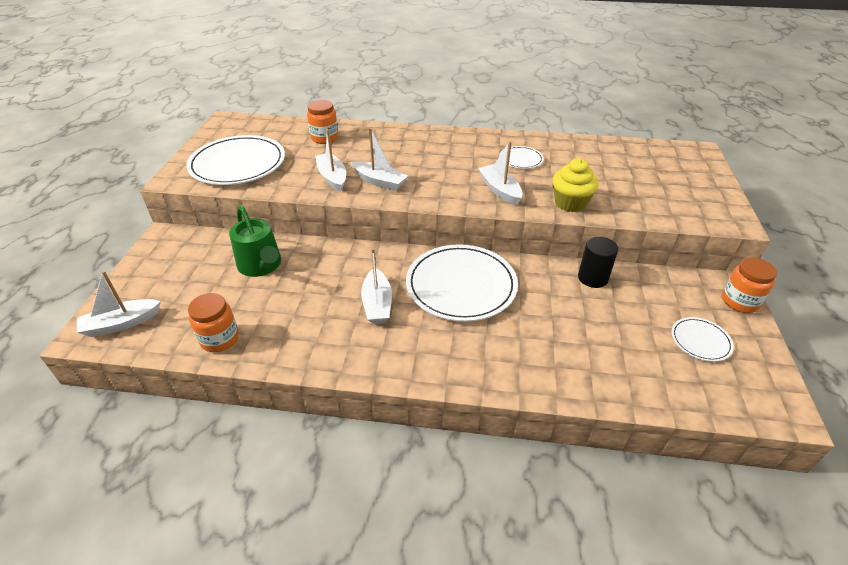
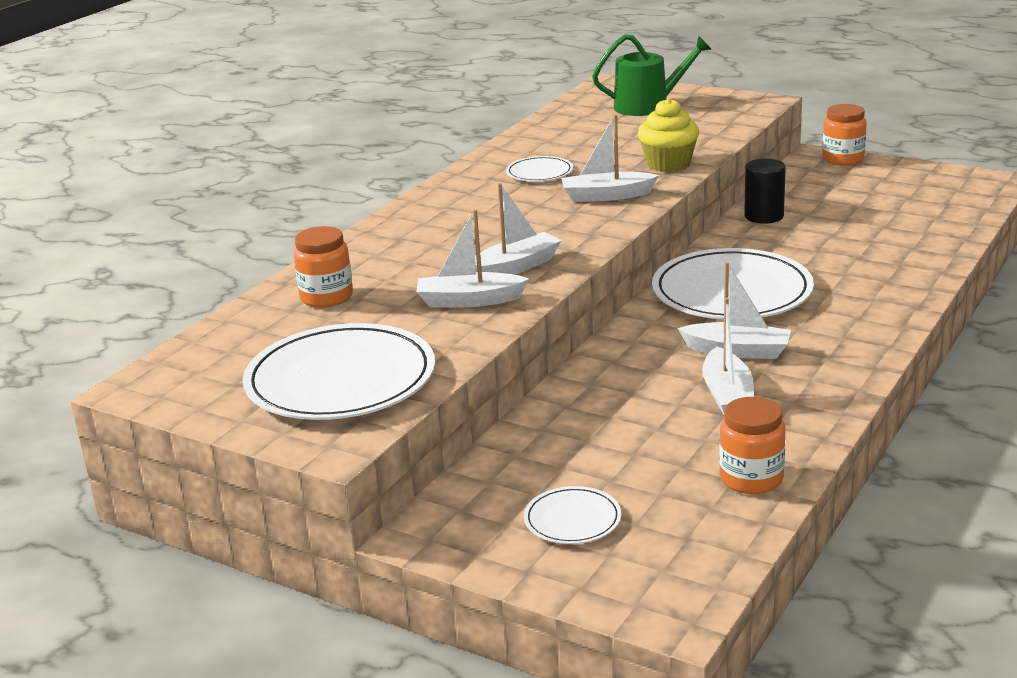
camera: 65 degrees left, 15 degrees down
white boat [77,271,161,337] -> white boat moved to [702,297,754,415]
green watering can [229,205,281,277] -> green watering can moved to [592,34,712,116]
white plate [671,317,734,362] -> white plate moved to [524,486,621,544]

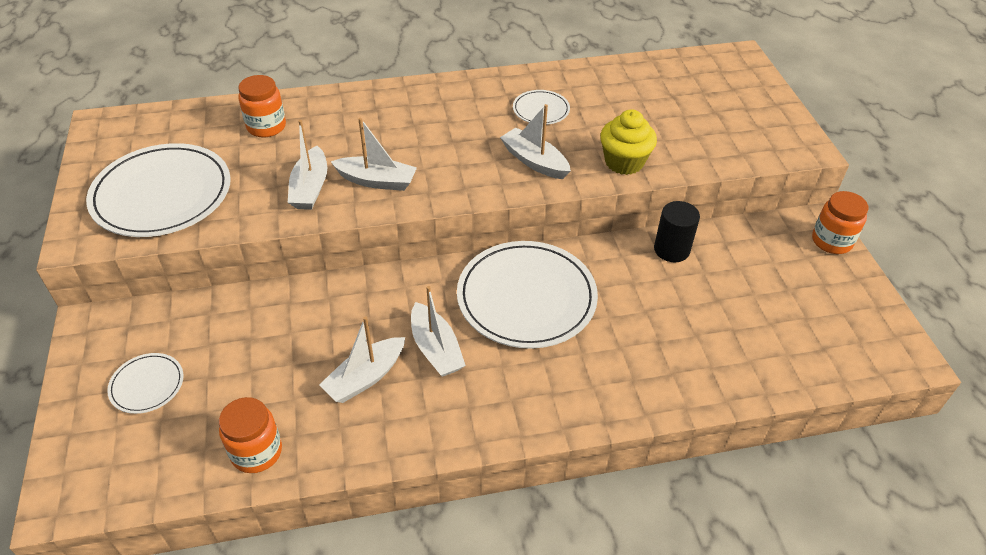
camera: 45 degrees right, 20 degrees up
white boat [417,209,529,307] -> white boat turned 135 degrees counterclockwise [288,120,327,210]
green watering can [592,34,712,116] -> none

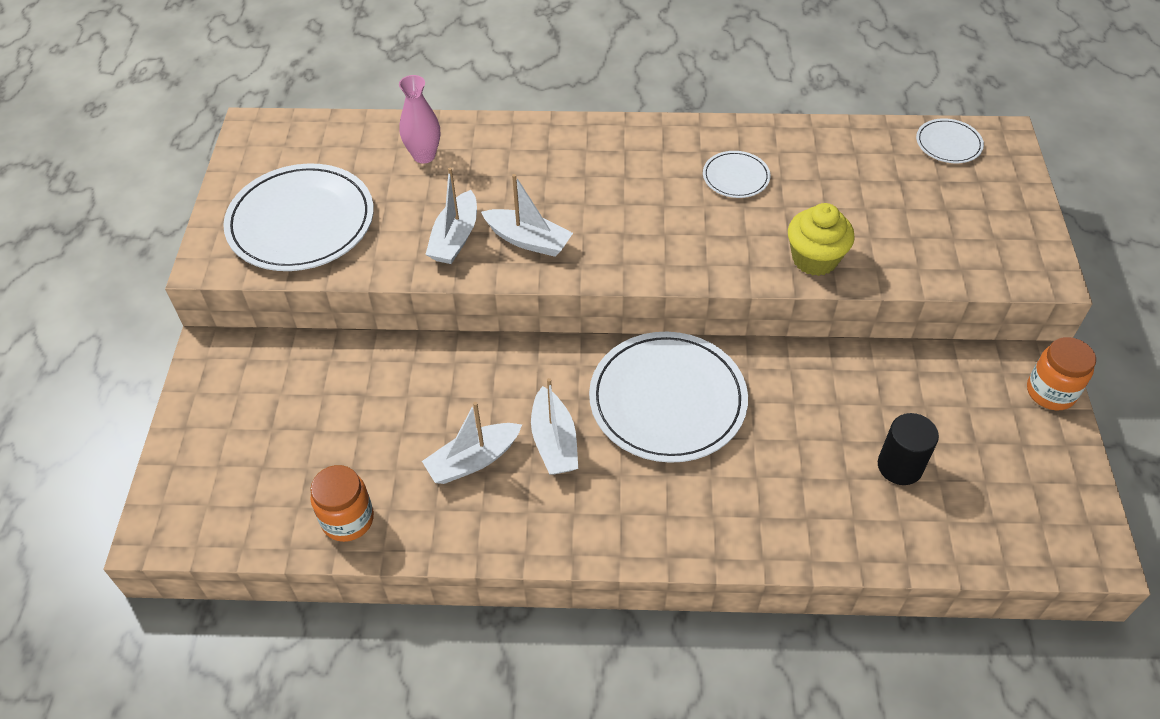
camera: 15 degrees right, 5 degrees up
white plate [107,353,184,414] -> white plate moved to [916,118,984,163]
orange jar [238,75,286,137] -> pink vase [399,75,440,164]
white boat [500,104,571,179] -> none
black cylinder [654,201,700,262] -> black cylinder moved to [878,413,939,485]

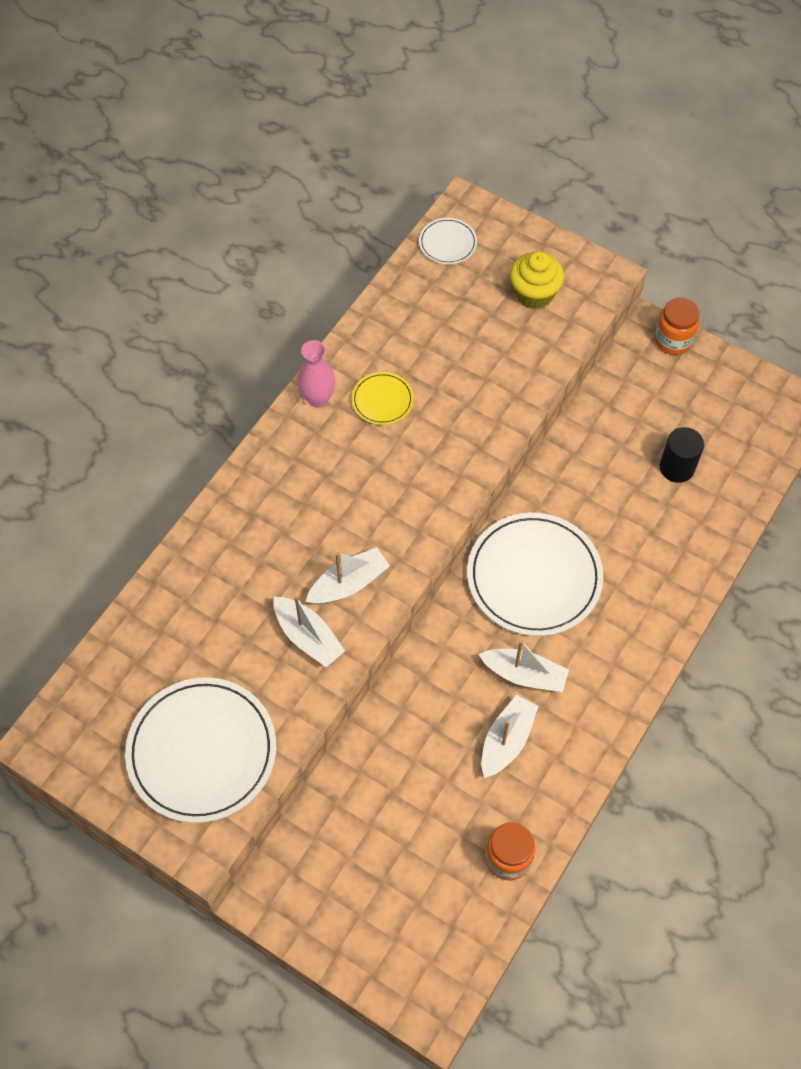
camera: 60 degrees left, 10 degrees up
pink vase [399,75,440,164] -> pink vase moved to [297,340,336,408]
white boat [422,402,522,484] -> white boat turned 150 degrees counterclockwise [482,695,539,778]
white plate [703,151,770,198] -> yellow plate [352,372,414,425]
yellow cupcake [788,203,855,276] -> yellow cupcake moved to [510,251,564,309]

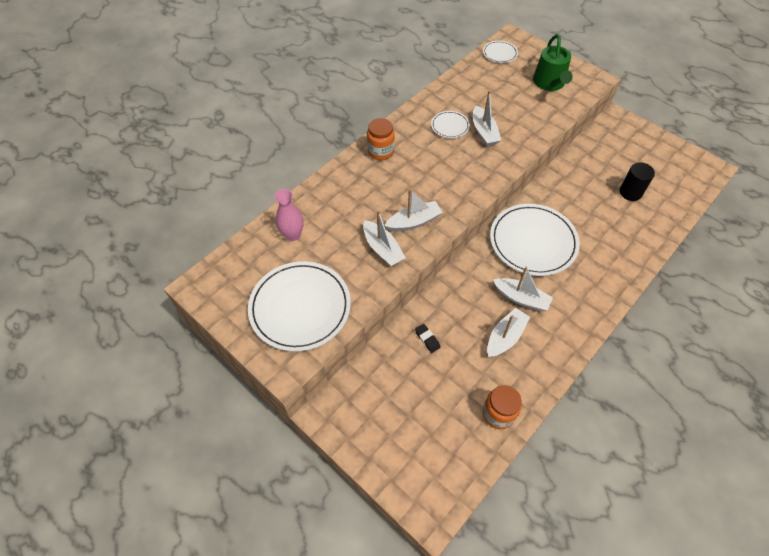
camera: 10 degrees right, 5 degrees down
pink vase [297,340,336,408] -> pink vase moved to [275,189,304,241]
yellow plate [352,372,414,425] -> white plate [431,111,470,138]
yellow cupcake [510,251,564,309] -> green watering can [533,34,573,91]
orange jar [655,297,700,355] -> orange jar moved to [367,118,395,160]
none -> black eraser [415,324,441,353]
none -> white boat [473,90,501,146]

